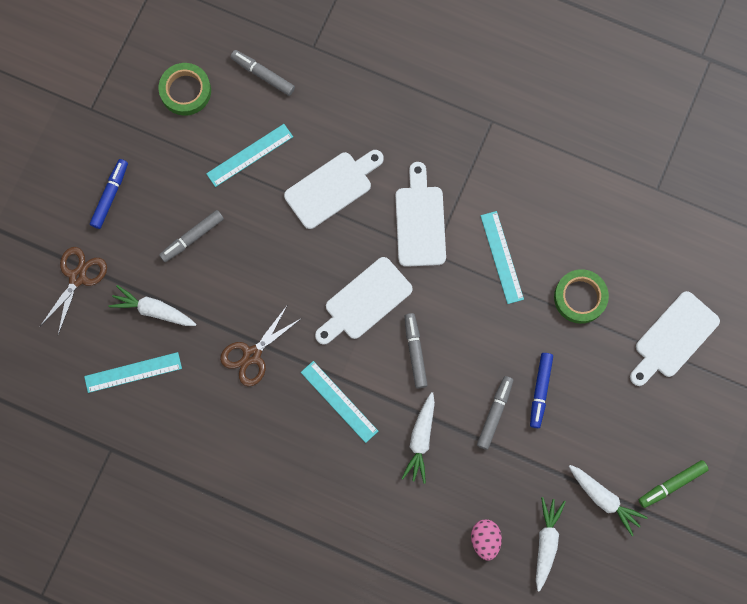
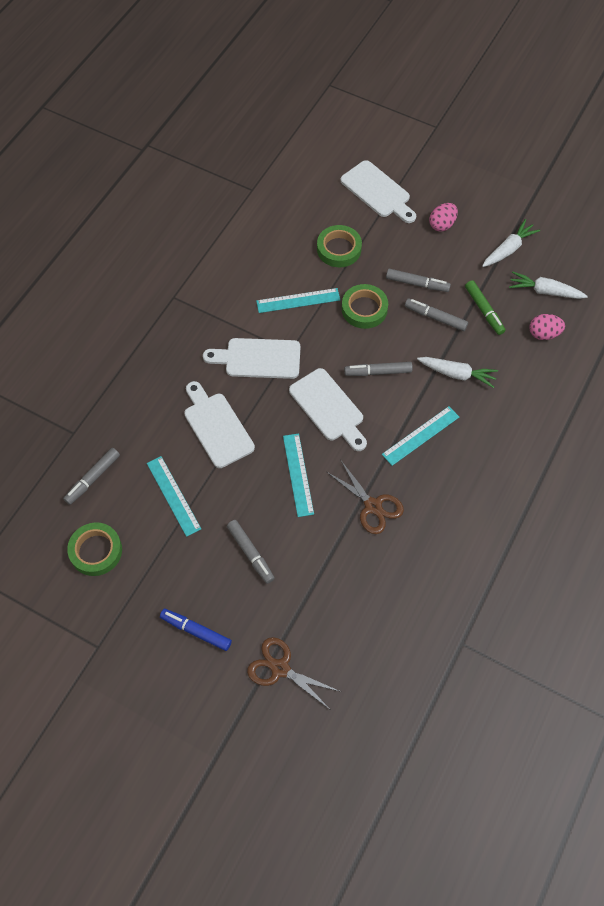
camera: 85 degrees left, 15 degrees down
turquoise ruler [84,352,182,393] -> turquoise ruler moved to [283,433,314,517]
white carrot [109,285,196,326] -> none
blue marker [530,353,553,428] -> grey marker [386,269,451,292]
green marker [639,460,709,508] -> green marker moved to [465,280,506,335]
none -> green tape [342,284,388,329]
none -> pink egg [429,203,458,232]

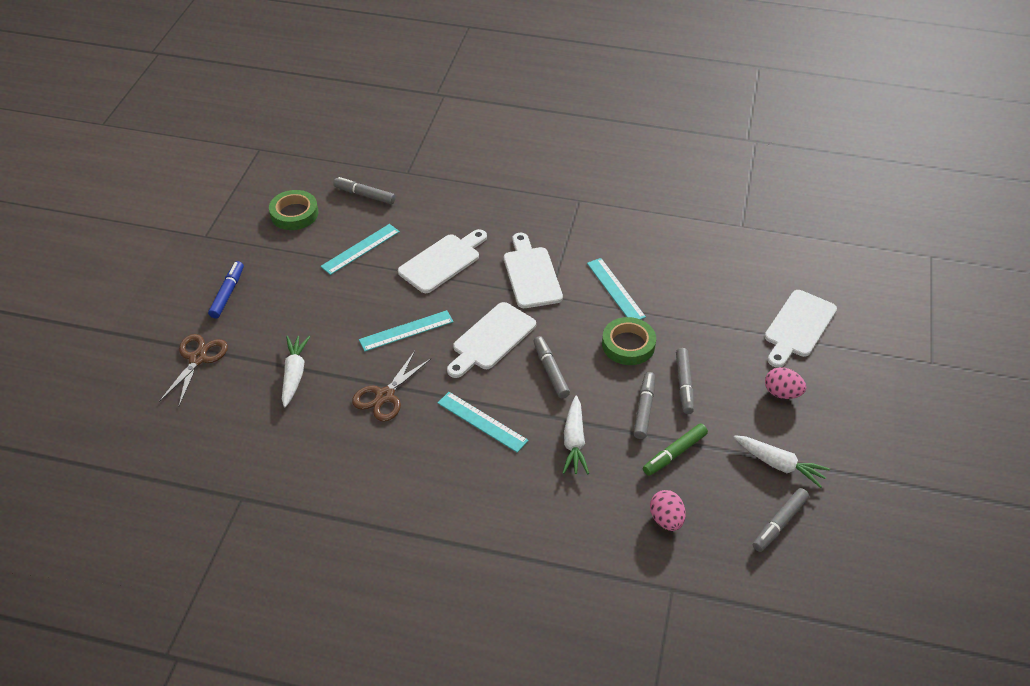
camera: 75 degrees right, 15 degrees down
grey marker [227,520,275,584] -> grey marker moved to [753,488,809,552]
green tape [317,225,362,267] -> none
white carrot [509,272,588,299] -> white carrot moved to [282,336,310,407]

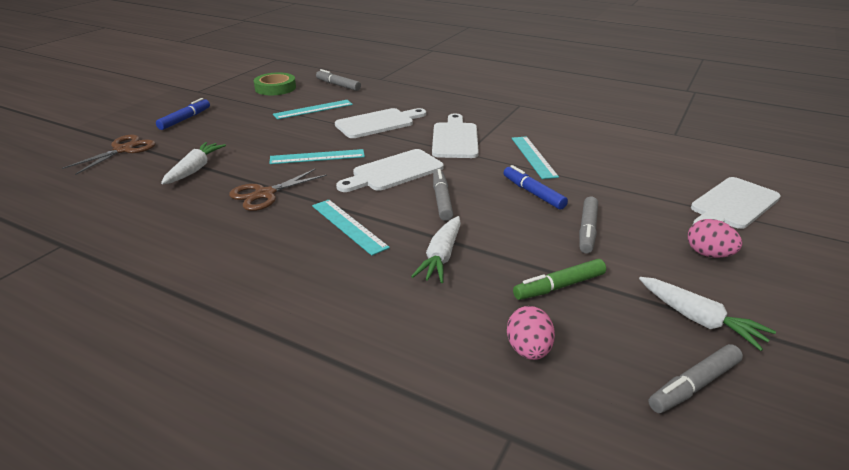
camera: 15 degrees right, 15 degrees down
green tape [602,317,656,365] -> blue marker [504,165,568,210]
grey marker [634,372,655,439] -> none

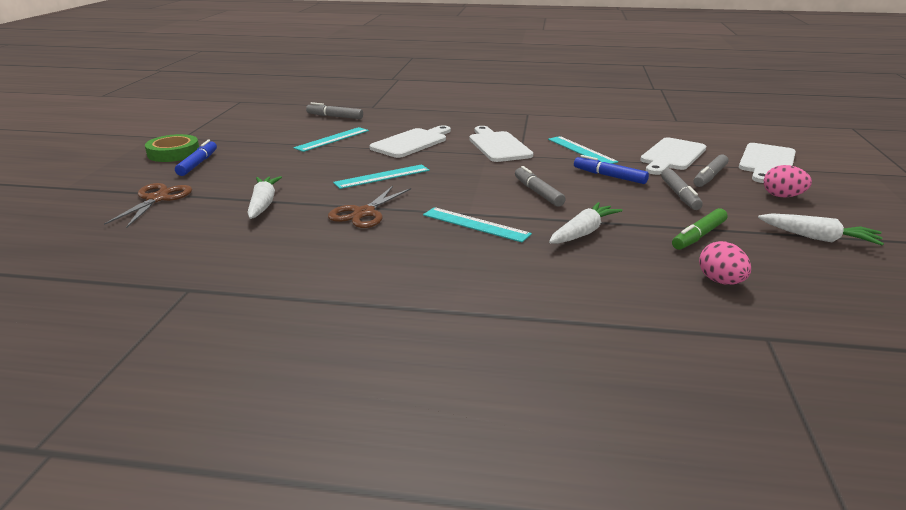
camera: 20 degrees left, 5 degrees down
green tape [253,72,296,95] -> green tape moved to [145,134,199,162]
white cutting board [336,149,444,192] -> white cutting board moved to [640,137,706,175]
white carrot [411,216,461,283] -> white carrot turned 135 degrees counterclockwise [549,202,623,244]
grey marker [649,344,743,413] -> grey marker moved to [693,154,728,187]

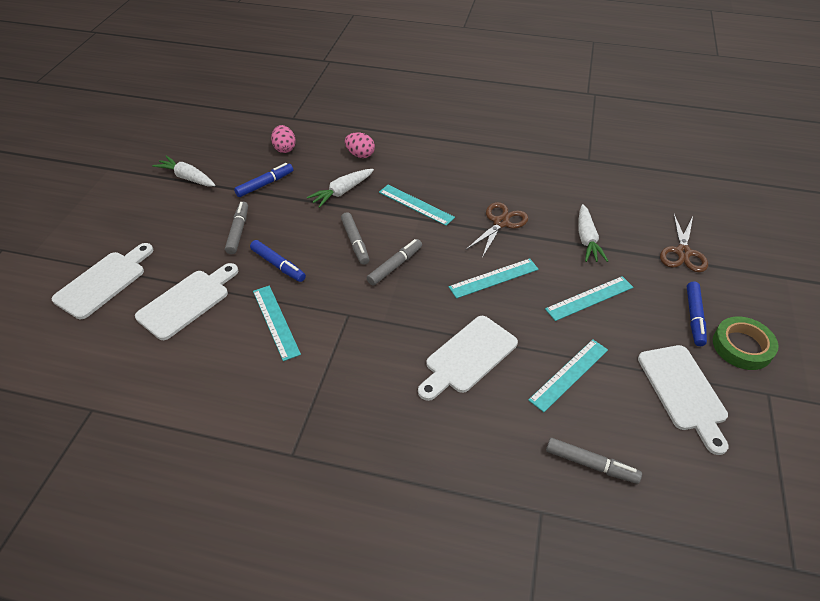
camera: 175 degrees left, 20 degrees up
white cutting board [469,126,533,162] -> white cutting board moved to [638,345,729,455]
green marker [672,208,727,250] -> blue marker [234,163,293,197]
grey marker [693,154,728,187] -> grey marker moved to [367,239,422,286]
pink egg [764,165,812,197] -> pink egg moved to [345,132,375,158]
none -> turquoise ruler [545,276,633,321]

